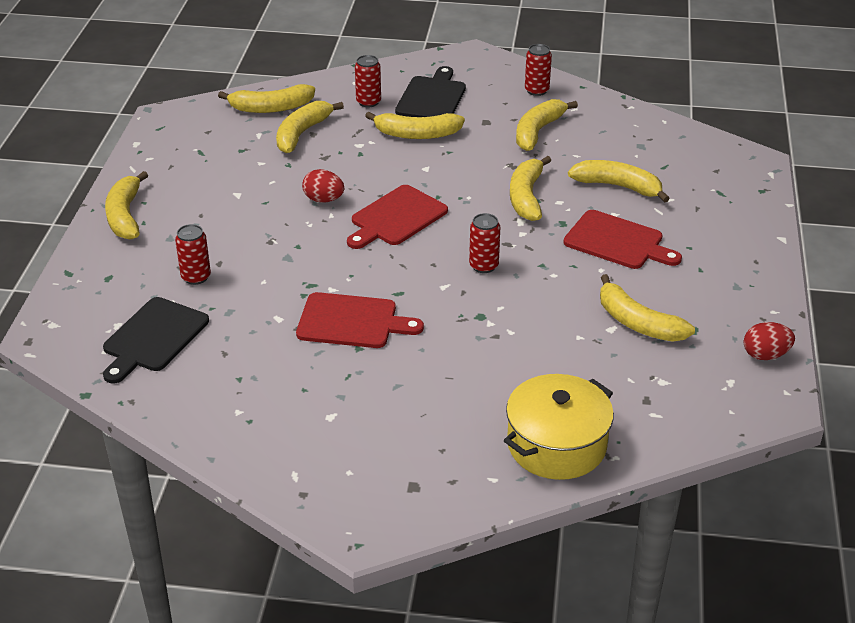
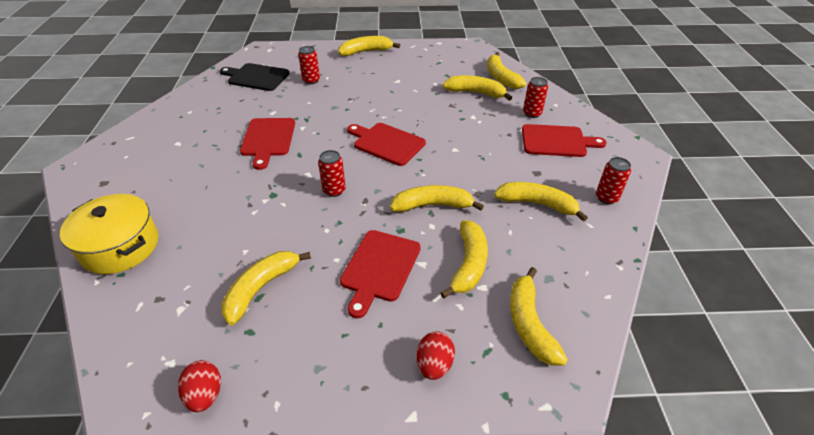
camera: 80 degrees right, 5 degrees up
red egg [302,169,344,203] -> red egg moved to [417,331,455,380]
yellow banana [365,112,465,139] -> yellow banana moved to [510,267,568,365]
black cutting board [395,66,466,117] -> red cutting board [522,124,607,157]

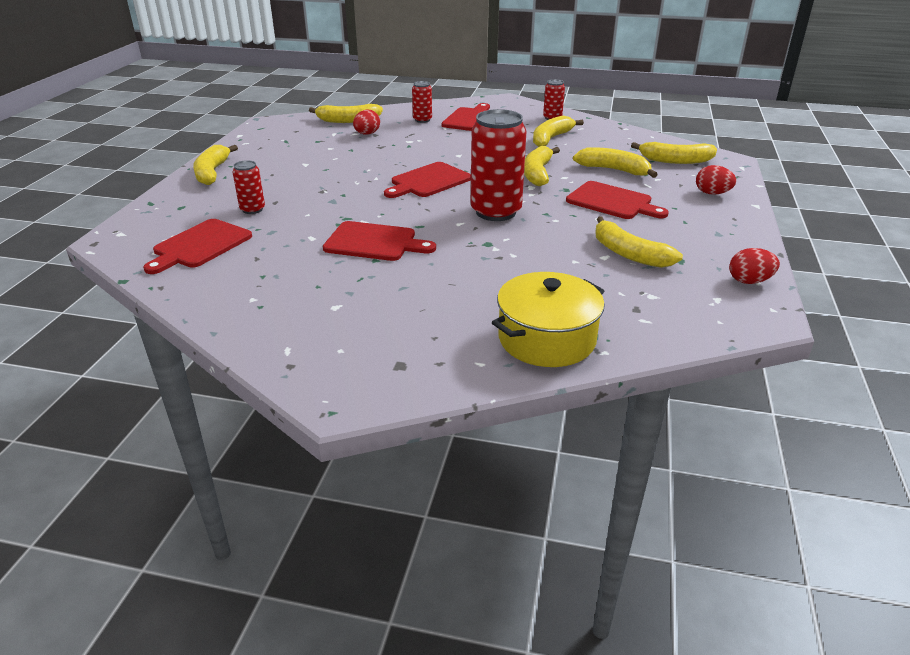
camera: 75 degrees left, 10 degrees down
black cutting board [220,63,290,91] -> red cutting board [143,219,252,274]
red can [318,150,346,197] -> red can [471,109,527,221], size x2.02
yellow banana [443,75,512,101] -> red egg [353,110,380,135]

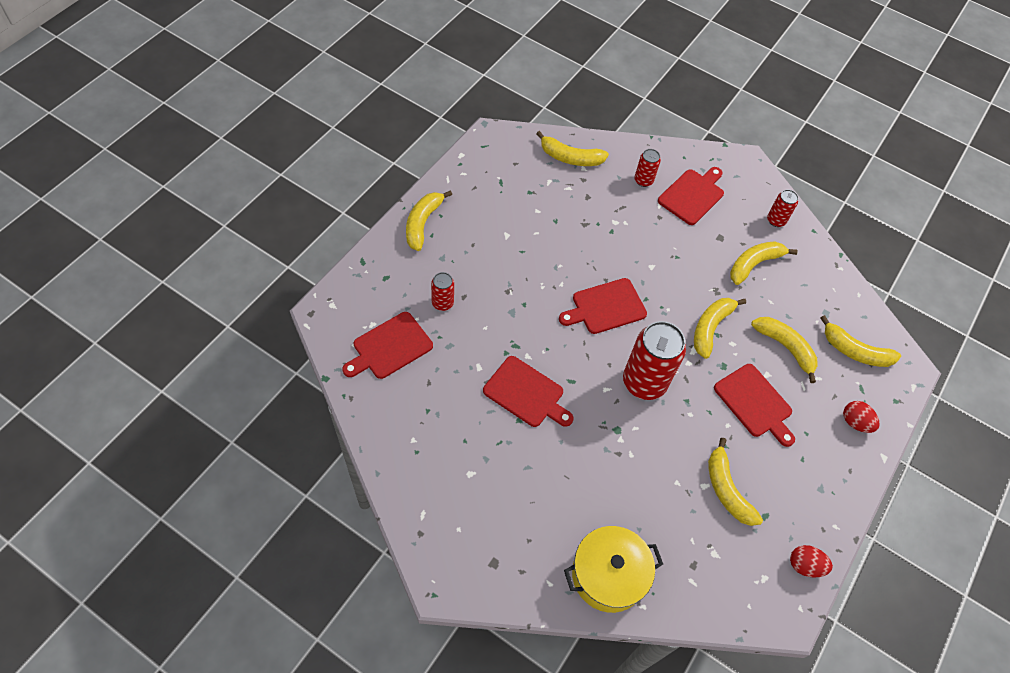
camera: 15 degrees right, 25 degrees up
red egg [353,110,380,135] -> none

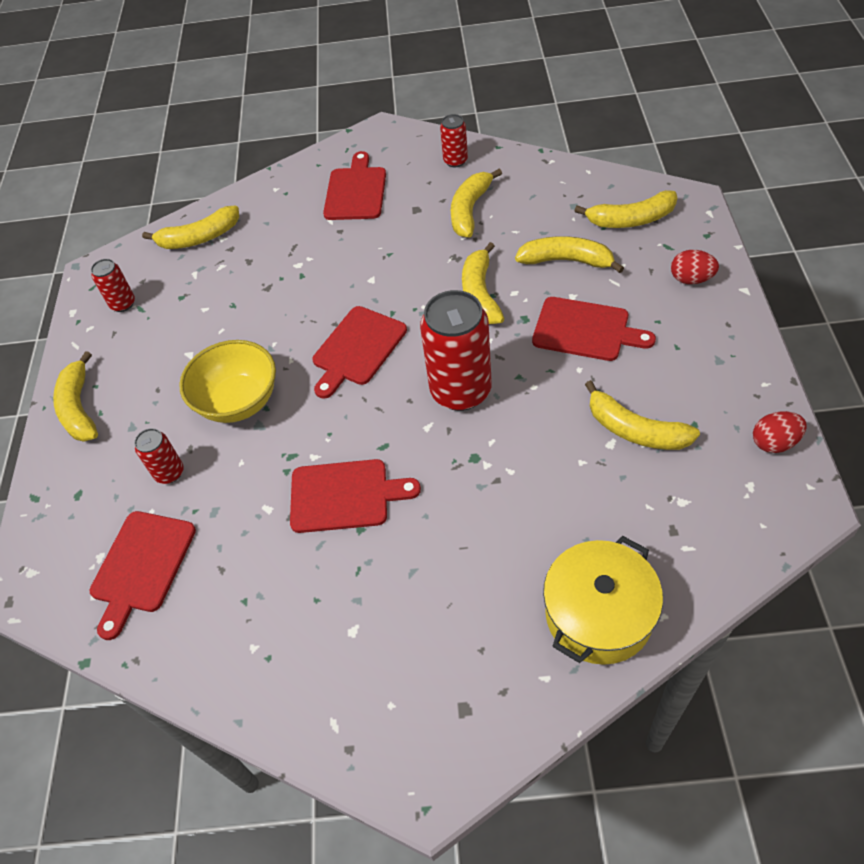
camera: 25 degrees left, 5 degrees down
red can [634,149,661,187] -> red can moved to [91,259,135,312]
none -> yellow bowl [179,340,276,423]

